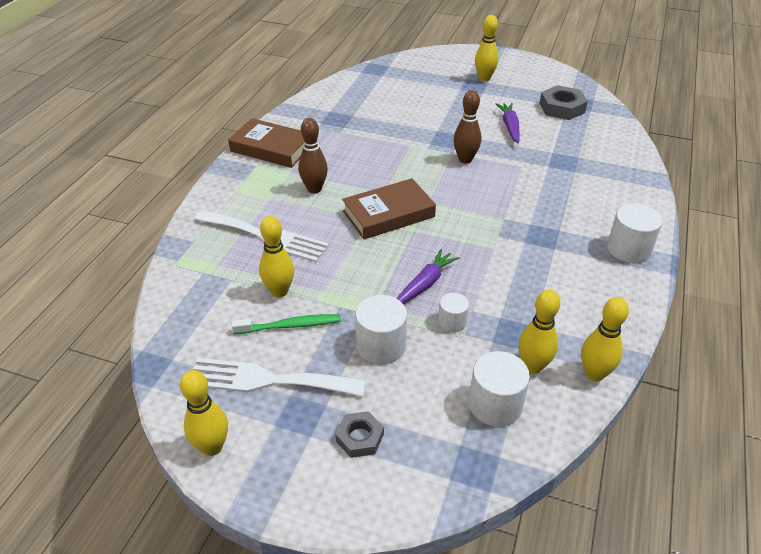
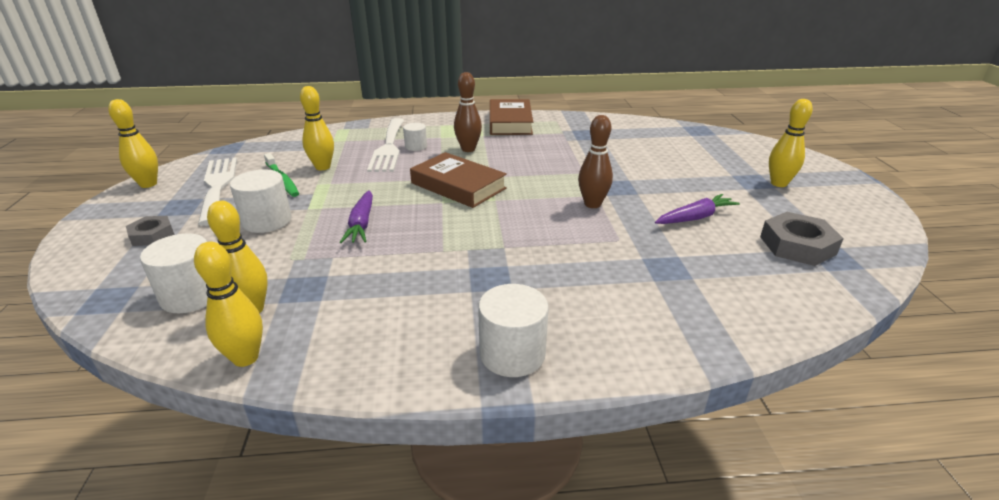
camera: 65 degrees right, 10 degrees down
purple carrot [397,249,459,304] -> purple carrot turned 75 degrees clockwise [340,190,373,243]
white cylinder [438,293,469,332] -> white cylinder moved to [403,123,427,151]

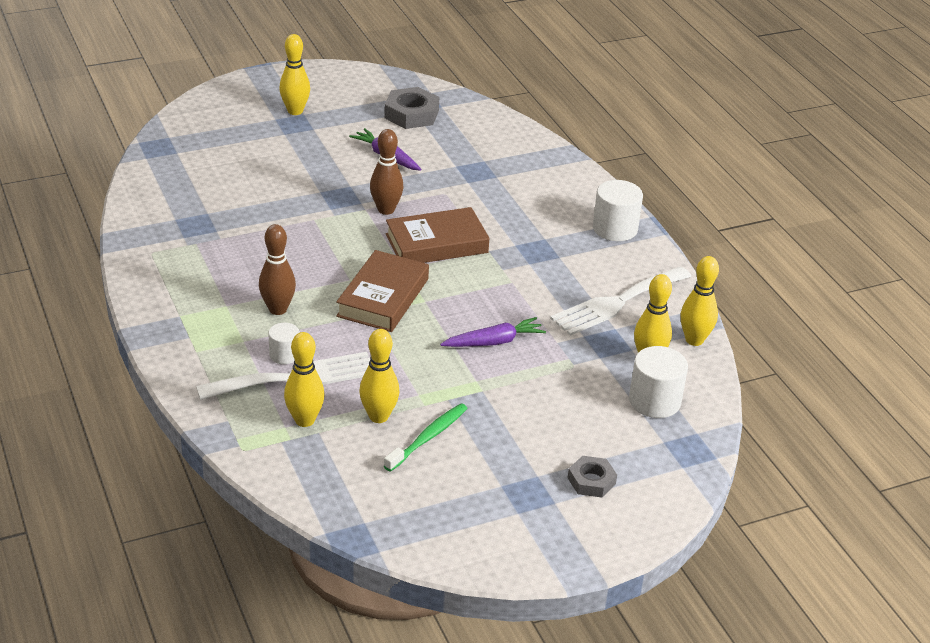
camera: 110 degrees left, 5 degrees up
yellow bowling pin [108,99,158,188] -> yellow bowling pin moved to [284,332,325,427]
white fork [198,157,237,226] -> white fork moved to [550,266,691,336]
white cylinder [230,169,291,233] -> none
brown book [490,99,533,135] -> brown book moved to [386,207,490,263]

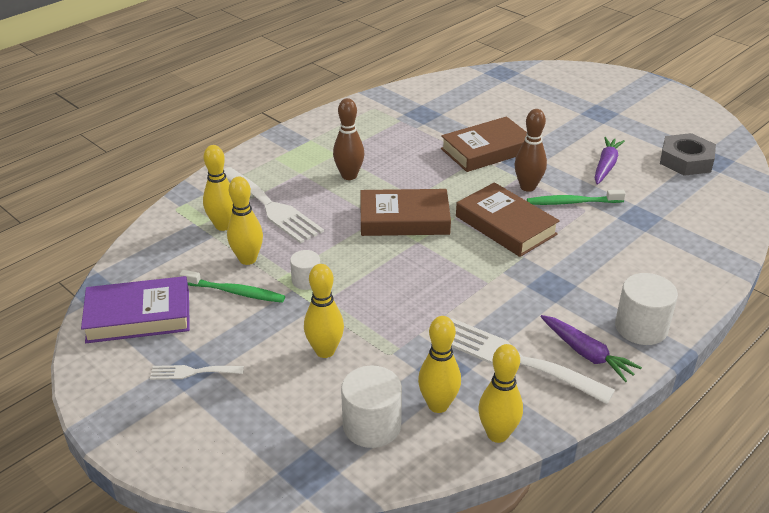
camera: 70 degrees right, 0 degrees up
white cylinder [269,323,300,364] -> white cylinder moved to [290,250,320,290]
yellow bowling pin [279,34,310,115] -> yellow bowling pin moved to [304,264,344,358]
purple carrot [440,317,546,347] -> purple carrot moved to [540,315,642,382]
grey nut [568,456,617,497] -> none
none -> purple book [81,276,190,343]
none -> white fork [150,365,244,380]
none -> brown book [441,117,527,172]
none -> green toothbrush [527,190,626,205]

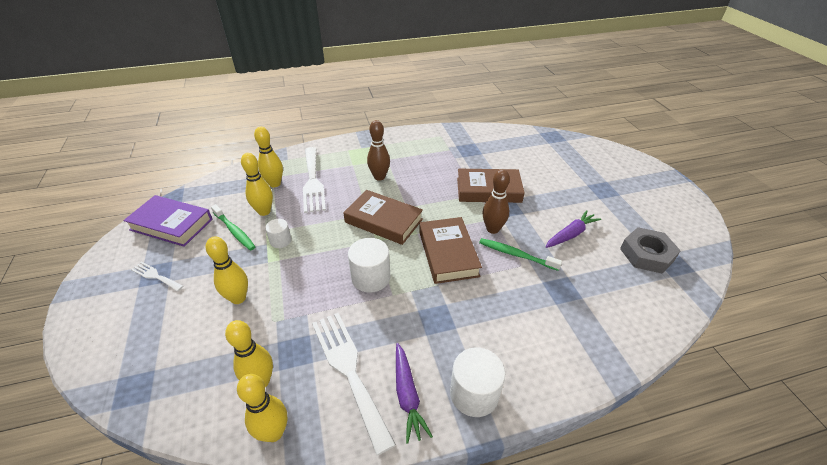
camera: 30 degrees right, 5 degrees up
white cylinder [341,366,402,448] -> white cylinder moved to [348,238,390,293]

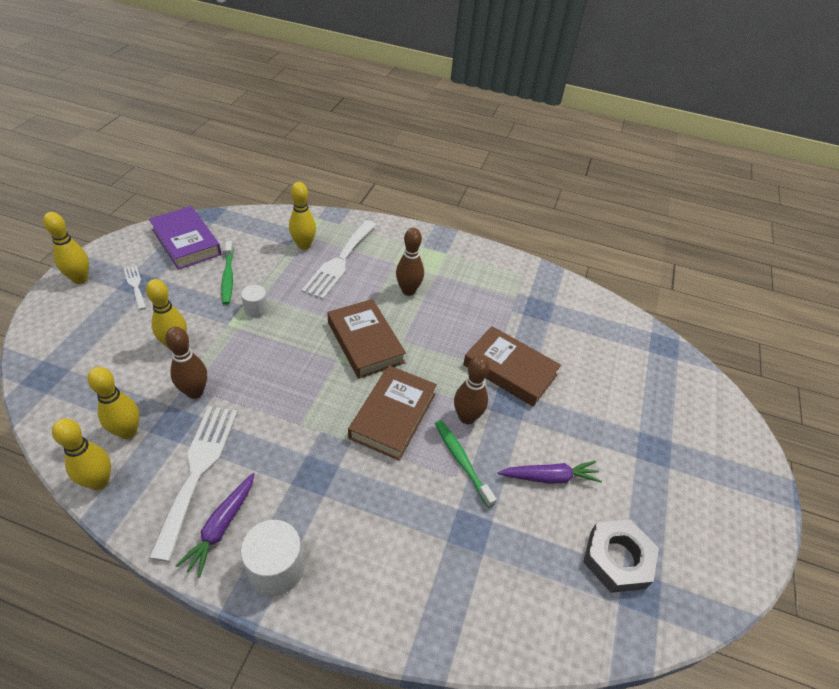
camera: 30 degrees right, 5 degrees up
yellow bowling pin [241,153,273,216] -> yellow bowling pin moved to [43,212,89,284]
white cylinder [348,238,390,293] -> none
none -> brown bowling pin [165,327,207,399]

